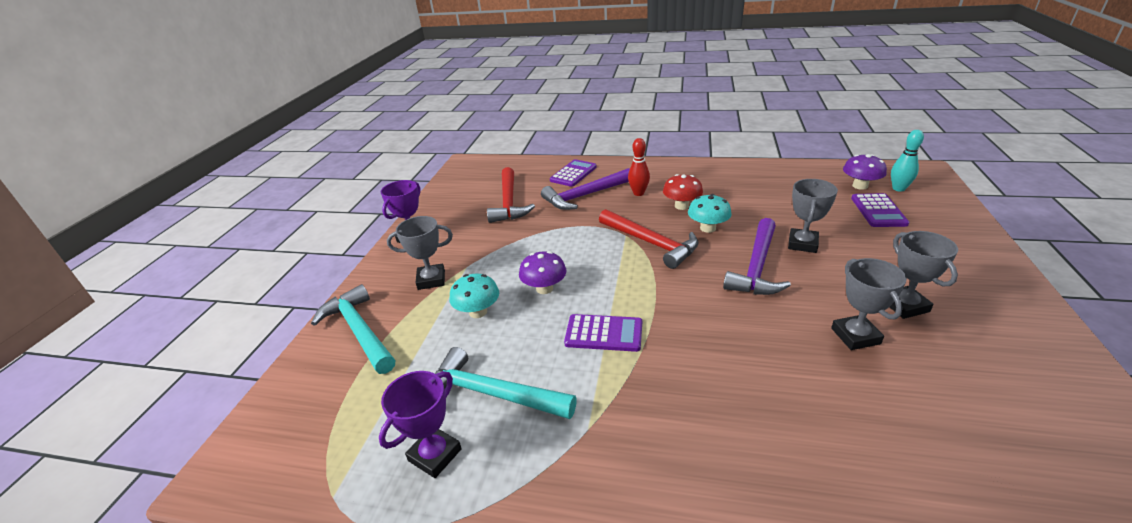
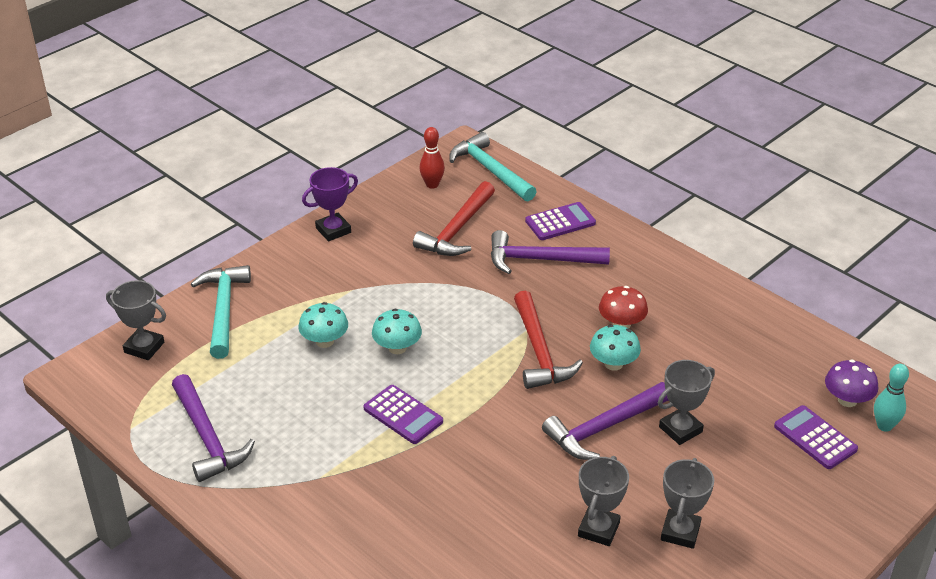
camera: 30 degrees right, 5 degrees up
purple trophy [379,371,462,478] -> purple hammer [172,374,255,482]
grey trophy [387,216,453,290] -> grey trophy moved to [106,280,166,360]
turquoise hammer [435,347,577,419] -> turquoise hammer moved to [449,132,537,201]
purple mushroom [519,251,567,294] -> turquoise mushroom [372,309,422,354]
red bowling pin [628,138,650,196] -> red bowling pin moved to [419,127,445,189]
purple calculator [851,193,909,227] -> purple calculator turned 105 degrees clockwise [774,405,858,469]

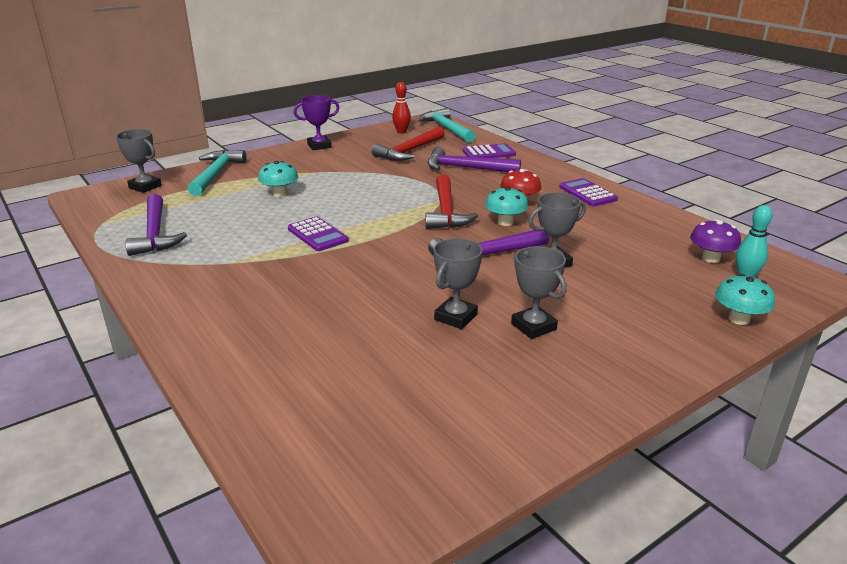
camera: 10 degrees right, 10 degrees down
turquoise mushroom [372,309,422,354] -> turquoise mushroom moved to [715,274,775,325]
grey trophy [661,458,714,549] -> grey trophy turned 60 degrees counterclockwise [511,246,567,339]
purple calculator [774,405,858,469] -> purple calculator moved to [559,178,618,206]

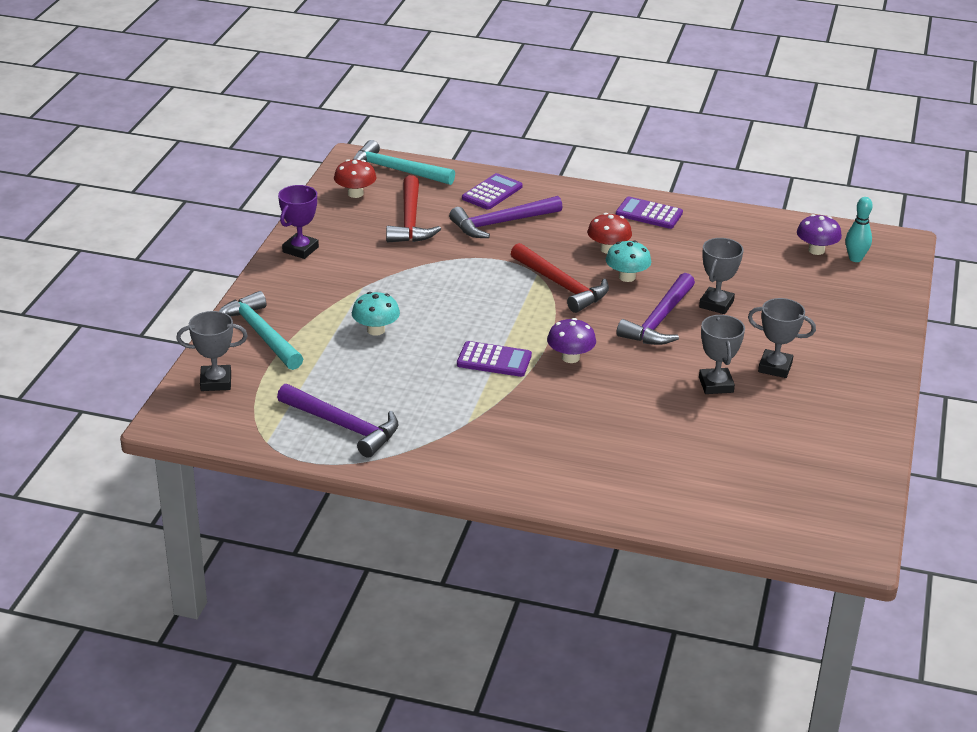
camera: 40 degrees left, 5 degrees up
red bowling pin [392,82,411,134] -> red mushroom [334,159,377,198]
turquoise mushroom [715,274,775,325] -> none
none -> purple mushroom [547,318,596,363]

